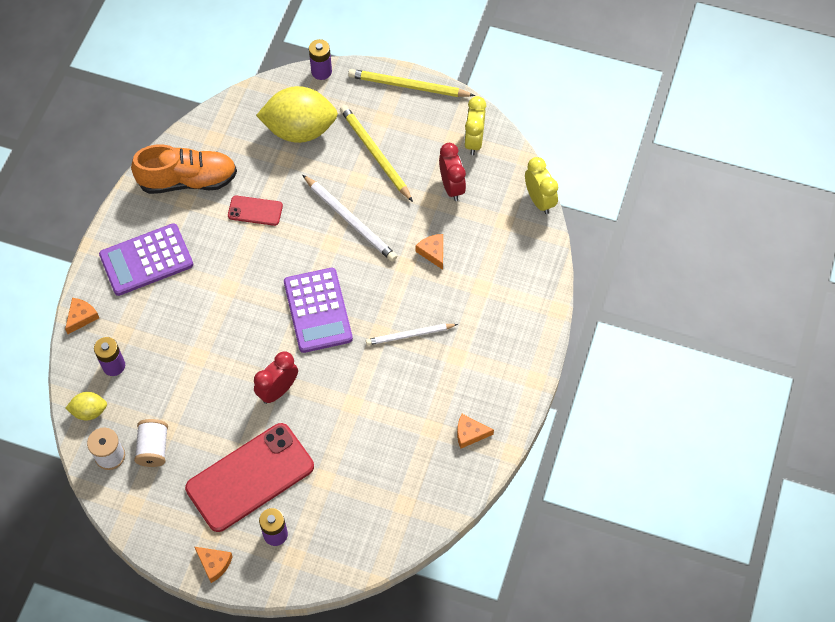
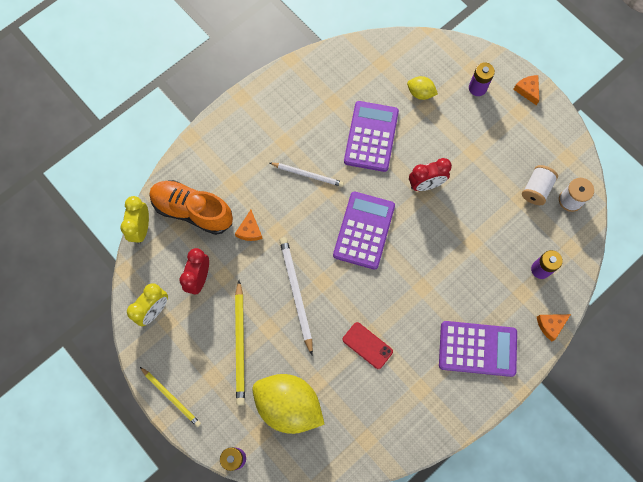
camera: 150 degrees left, 10 degrees up
yellow lemon [65,392,107,421] -> yellow lemon moved to [407,76,438,100]
orange shoe [131,144,237,194] -> orange shoe moved to [149,180,233,235]
red phone [185,423,314,532] -> none
yellow pencil [348,69,475,97] -> yellow pencil [140,367,201,427], size x0.67
orange cheese [457,414,494,448] -> none
none -> purple calculator [344,101,399,172]

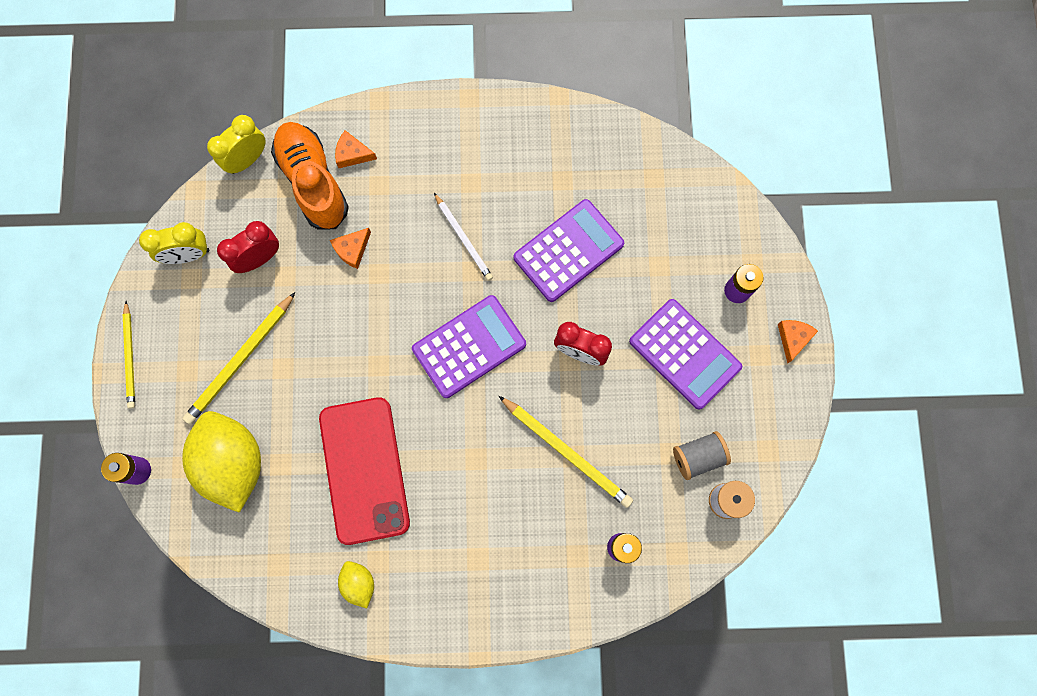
camera: 40 degrees right, 5 degrees up
white pencil [279,237,313,355] -> none
red phone [343,322,393,369] -> red phone [319,397,410,545], size x2.12
yellow lemon [407,76,438,100] -> yellow lemon moved to [338,561,374,608]
purple calculator [439,321,517,377] -> purple calculator moved to [629,299,742,410]
white spool [522,165,558,205] -> grey spool [673,431,731,480]
orange cheese [537,314,571,341] -> orange cheese moved to [335,130,377,168]
none -> yellow pencil [499,396,633,508]

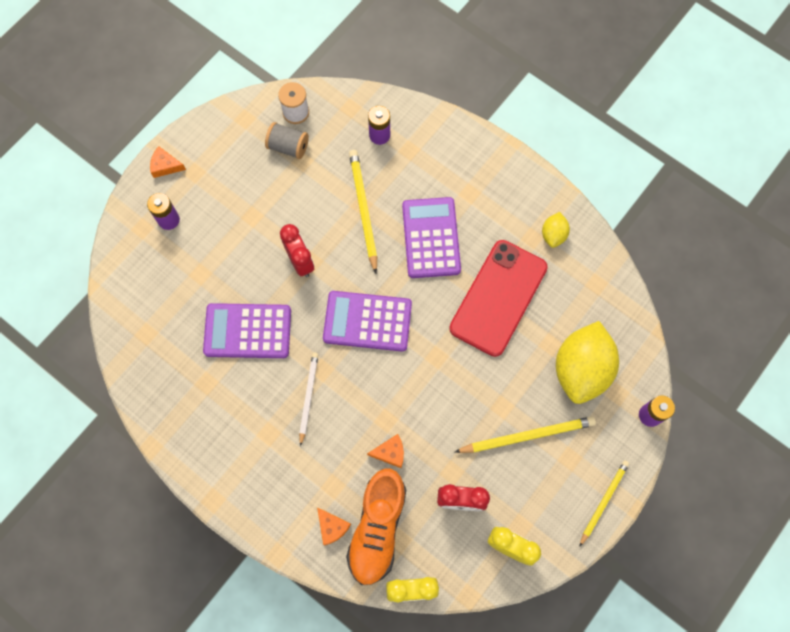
camera: 140 degrees left, 5 degrees down
purple calculator [629,299,742,410] -> purple calculator moved to [402,197,461,278]
orange cheese [778,320,818,363] -> orange cheese turned 45 degrees clockwise [150,146,186,178]

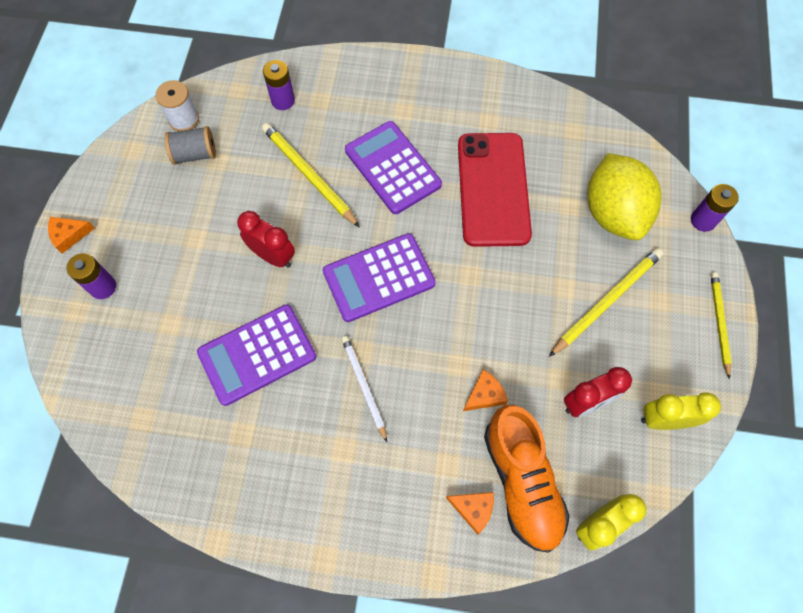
camera: 30 degrees left, 5 degrees down
yellow lemon [542,212,570,248] -> none

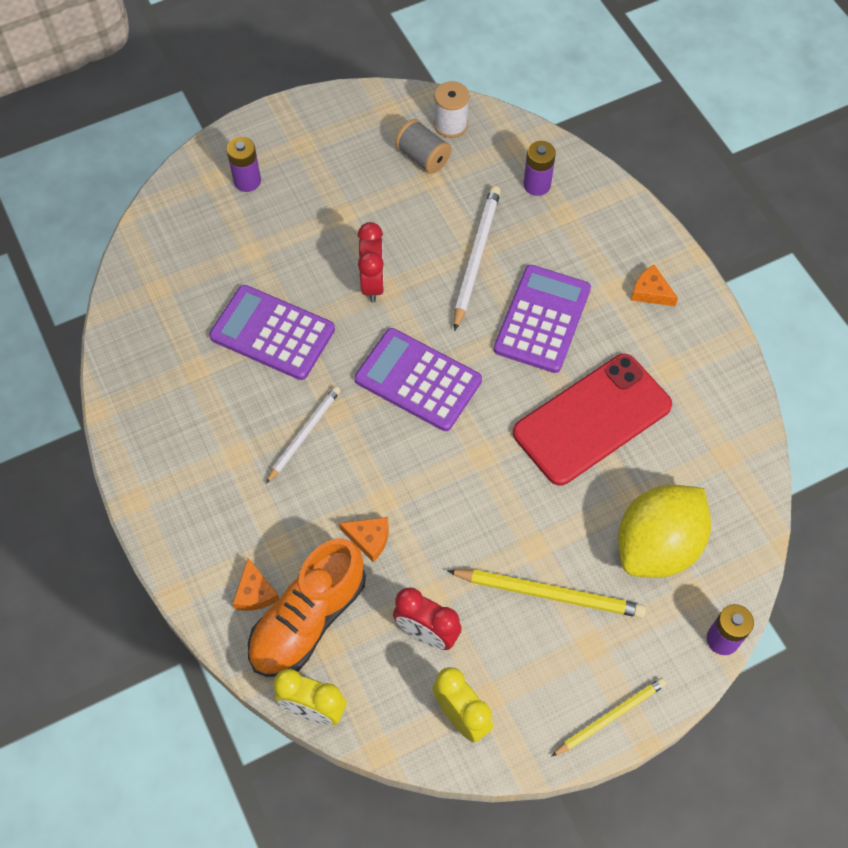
camera: 55 degrees right, 5 degrees down
orange cheese [48,217,95,254] -> orange cheese moved to [631,265,678,306]
yellow pencil [262,123,360,227] -> white pencil [454,186,501,331]

